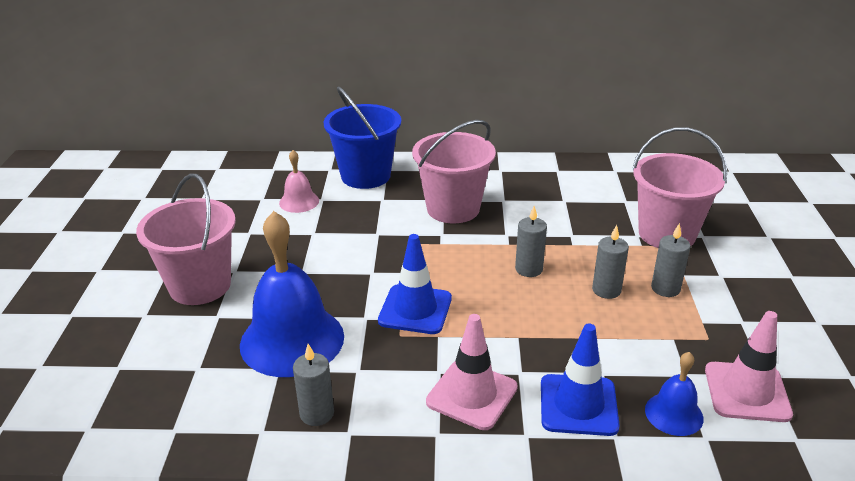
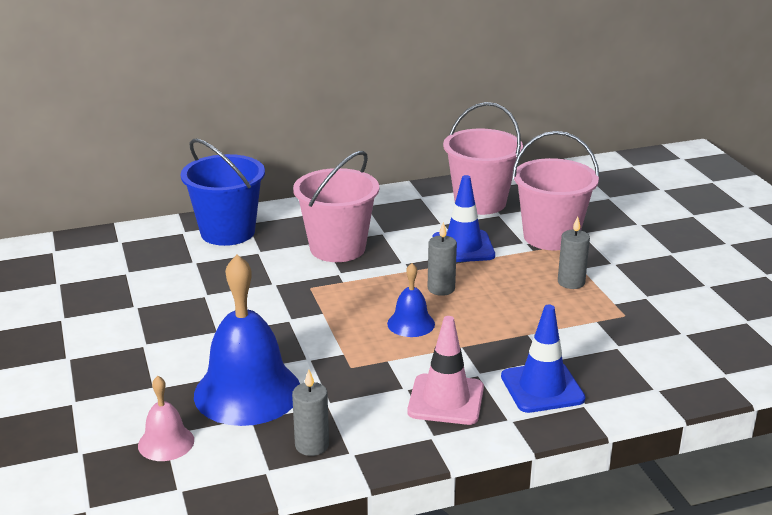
camera: 20 degrees left, 5 degrees down
pink bucket [136,174,236,305] -> pink bucket moved to [443,102,523,215]
pink bell [279,150,319,213] -> pink bell moved to [138,376,194,461]
blue traffic cone [378,234,452,334] -> blue traffic cone moved to [433,175,495,262]
grey candle [592,225,629,299] -> none
blue bell [645,352,704,436] -> blue bell moved to [387,263,435,337]
pink traffic cone [705,311,793,422] -> none

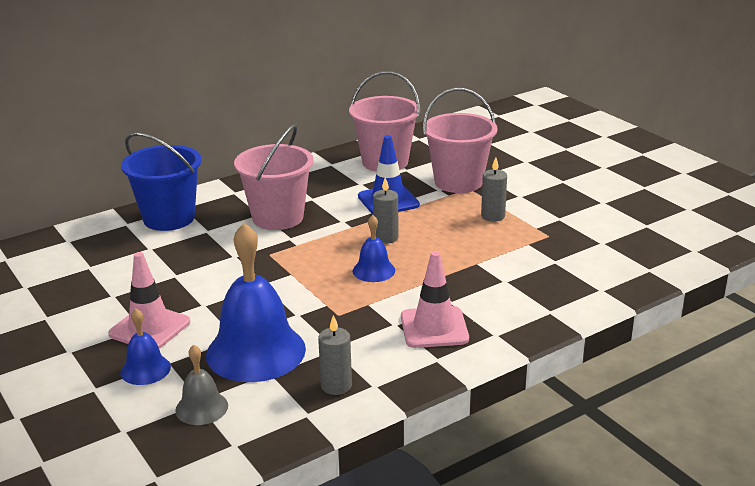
camera: 15 degrees left, 0 degrees up
pink bell [138,376,194,461] -> grey bell [175,345,228,425]
blue traffic cone [501,305,585,413] -> none
none -> pink traffic cone [108,252,190,349]
none -> blue bell [120,309,171,385]

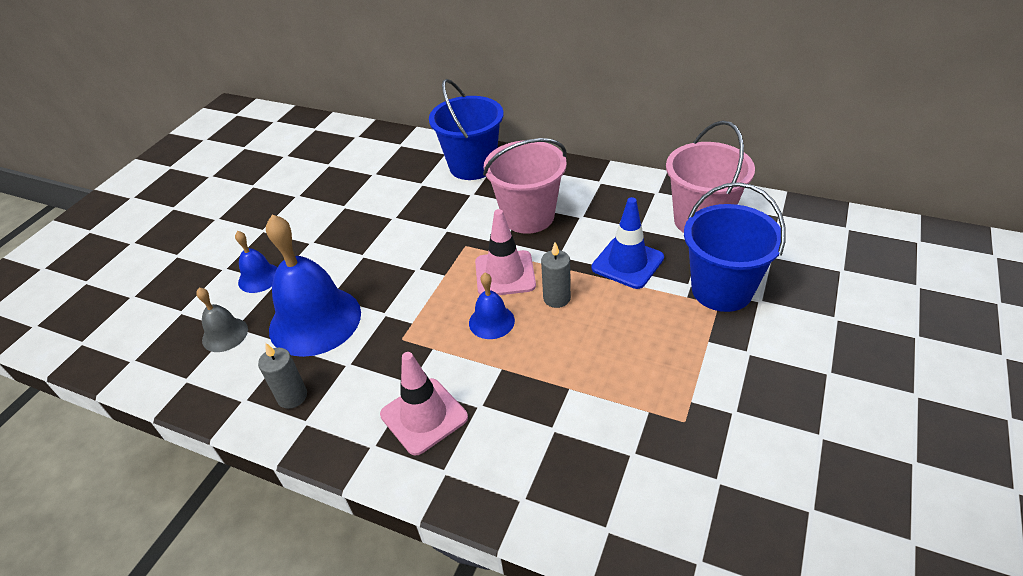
camera: 60 degrees right, 15 degrees up
pink traffic cone [108,252,190,349] -> pink traffic cone moved to [475,209,536,295]
pink bucket [423,88,498,193] -> blue bucket [684,182,786,312]
grey candle [481,157,507,222] -> none

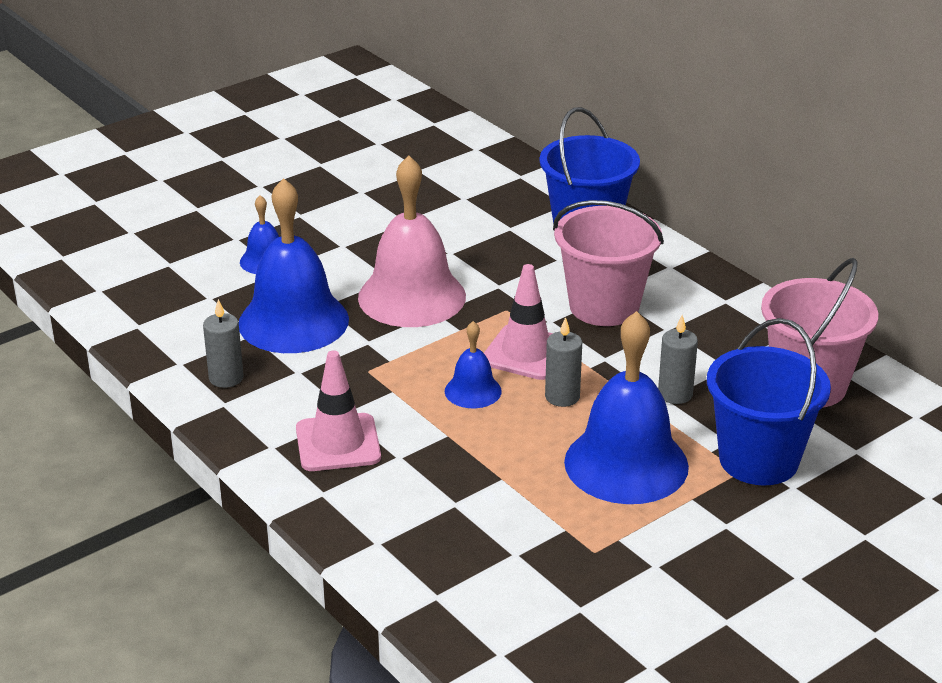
camera: 25 degrees right, 10 degrees down
grey bell [196,288,248,352] -> none
blue traffic cone [591,197,664,289] -> grey candle [658,315,698,404]
none -> pink bell [358,155,466,327]
none -> blue bell [564,311,689,504]

